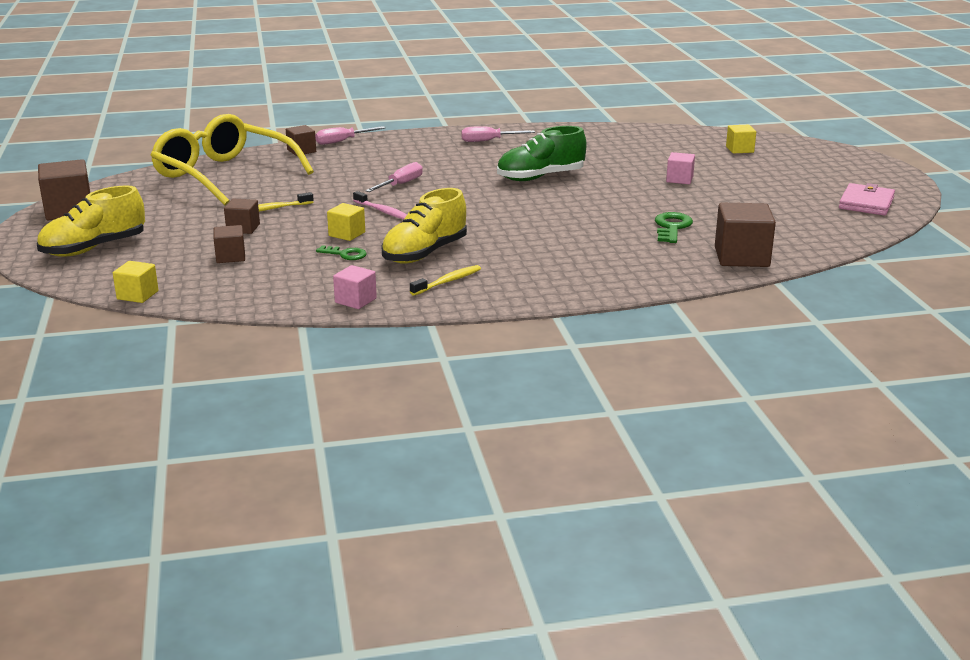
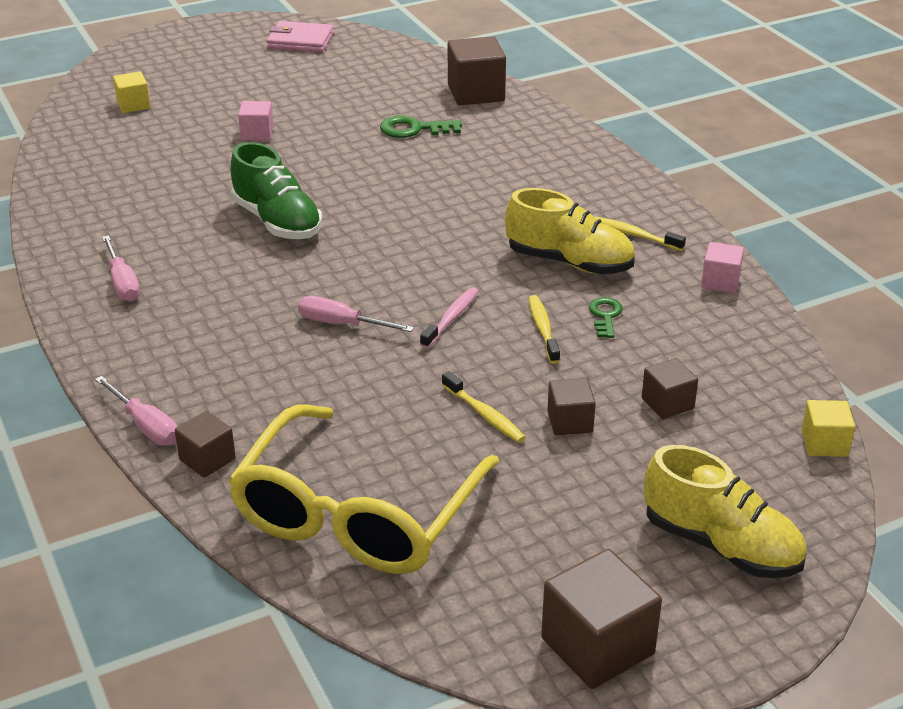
camera: 105 degrees left, 10 degrees up
yellow cube [327,203,365,241] -> yellow toothbrush [529,295,560,364]

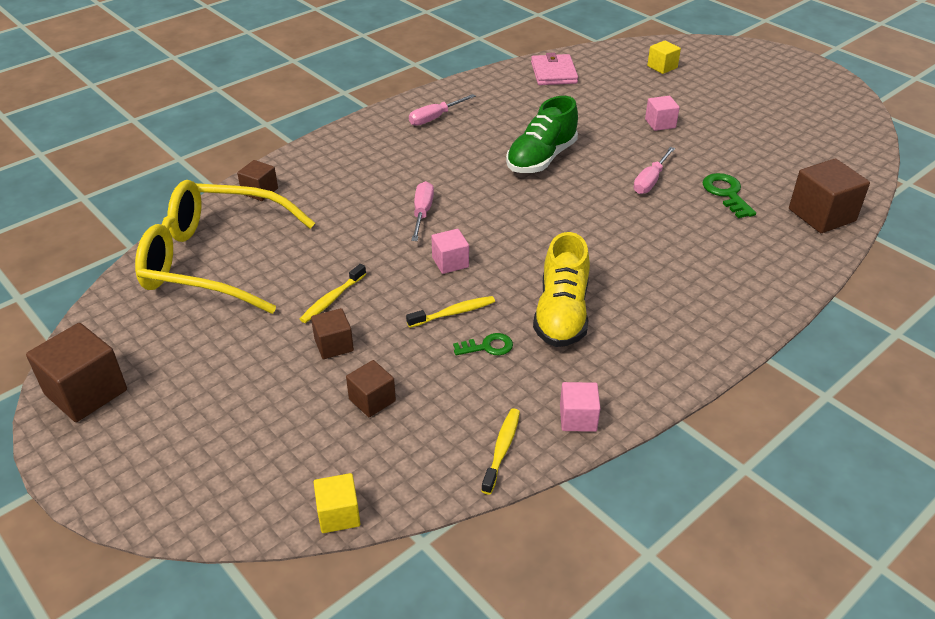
camera: 75 degrees right, 5 degrees up
pink screwdriver [95,376,178,446] -> pink screwdriver moved to [633,147,675,194]
pink wallet [266,21,334,52] -> pink wallet moved to [531,53,578,85]
pink toothbrush [420,287,479,349] -> pink cube [431,229,469,274]
yellow toothbrush [595,217,686,251] -> yellow toothbrush moved to [481,408,520,494]
yellow shoe [644,445,807,578] -> none

